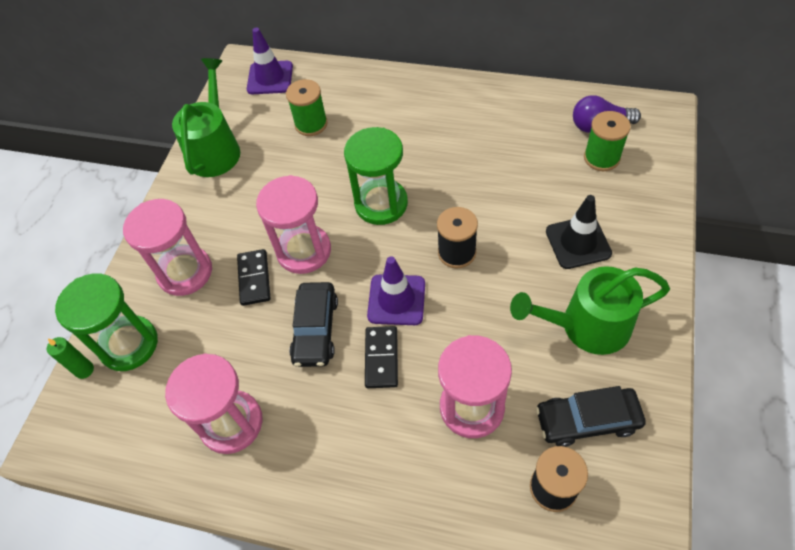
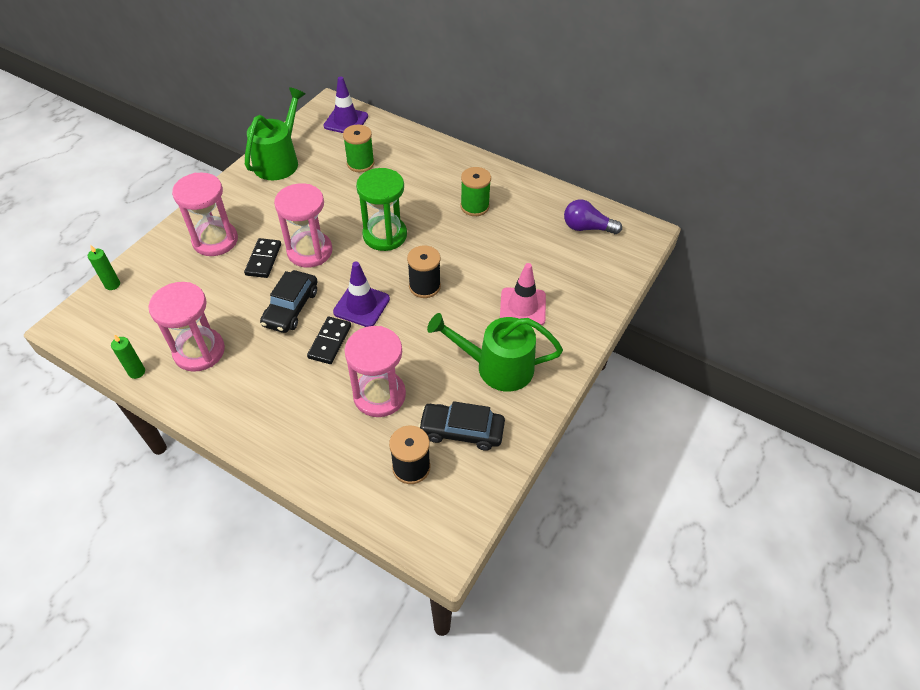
camera: 10 degrees right, 5 degrees down
green hourglass [55,273,158,371] -> none
black traffic cone [546,195,612,269] -> pink traffic cone [500,263,546,325]
green spool [584,111,631,171] -> green spool moved to [461,167,491,216]
none -> green candle [111,334,145,379]

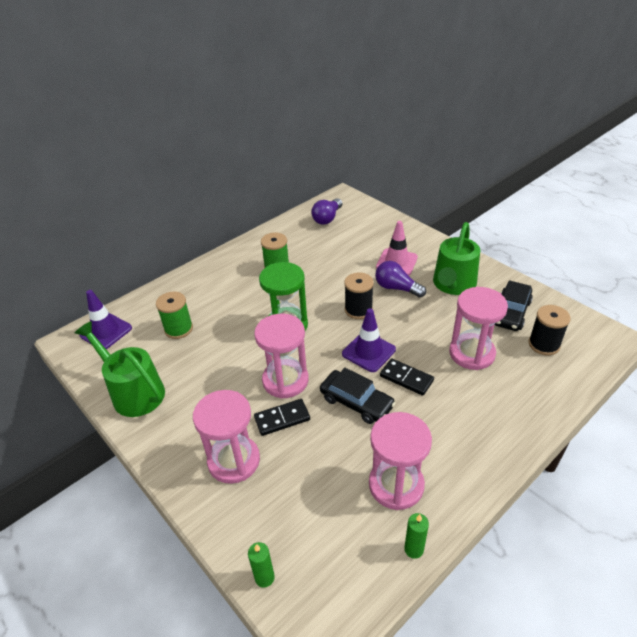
camera: 70 degrees left, 10 degrees down
black domino [244,238,281,278] -> black domino turned 45 degrees counterclockwise [254,399,310,436]
none -> purple light bulb [375,261,426,297]

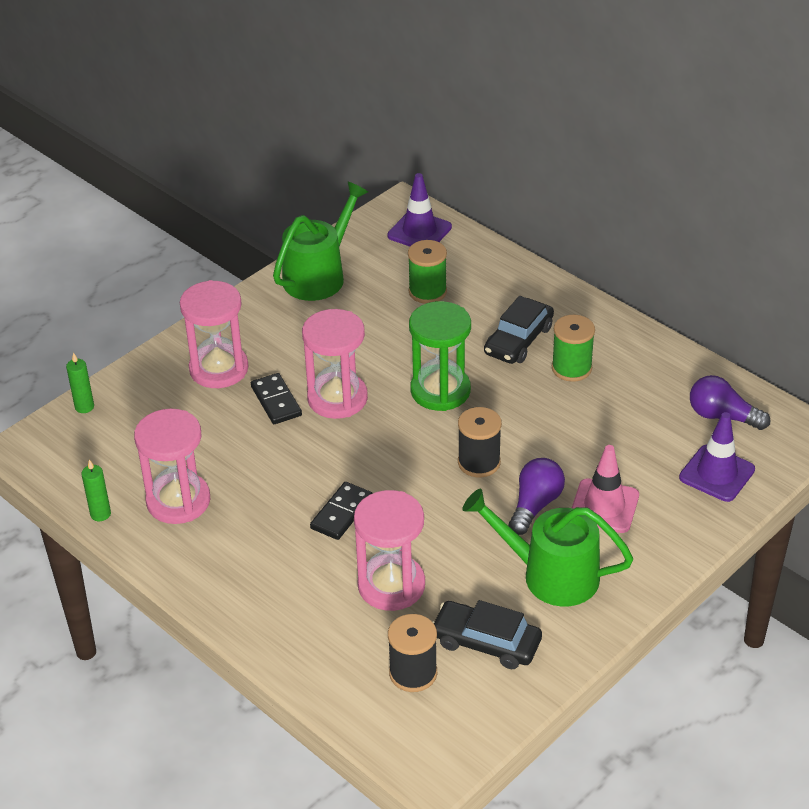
camera: 85 degrees right, 0 degrees up
black car [320,368,395,424] -> black car moved to [484,296,554,364]
purple traffic cone [342,308,396,372] -> purple traffic cone moved to [679,412,755,502]

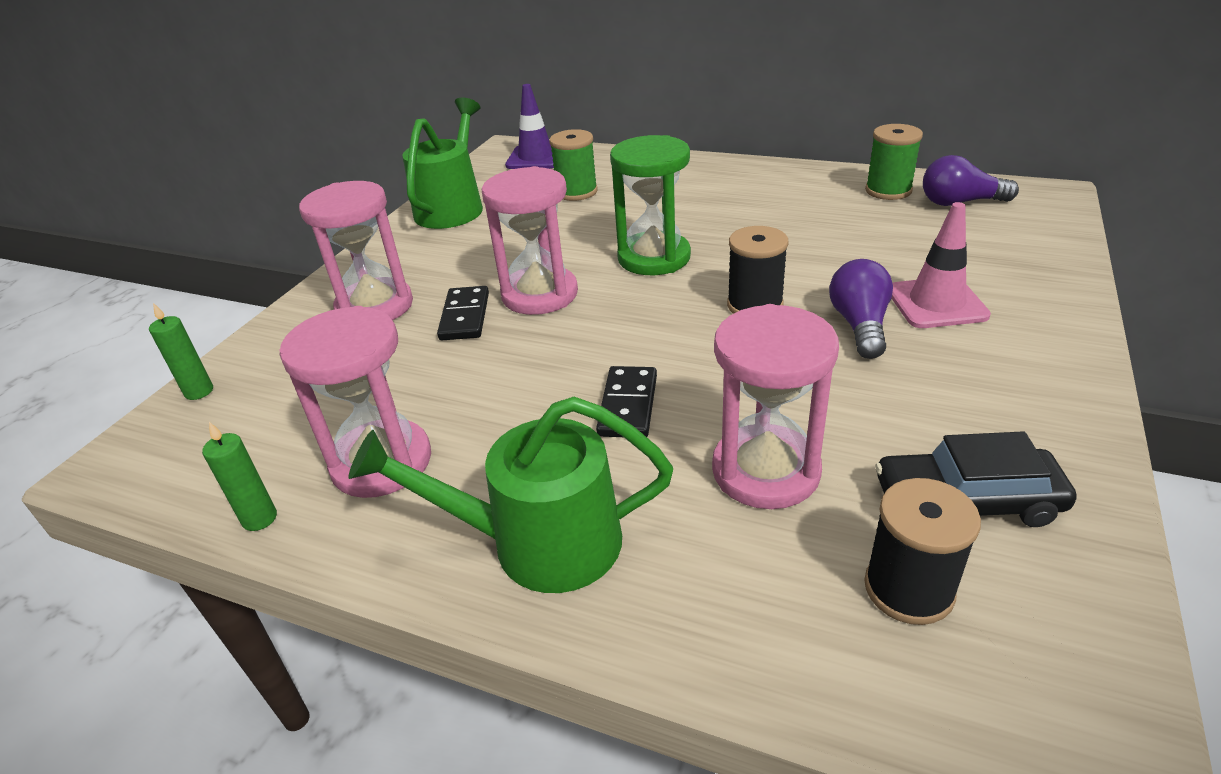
camera: 20 degrees left, 5 degrees down
black domino [251,373,302,424] -> black domino turned 45 degrees clockwise [437,286,489,340]
green watering can [462,489,634,607] -> green watering can moved to [348,397,673,593]
black car [484,296,554,364] -> none
green spool [552,315,595,382] -> green spool moved to [865,124,923,200]
purple traffic cone [679,412,755,502] -> none

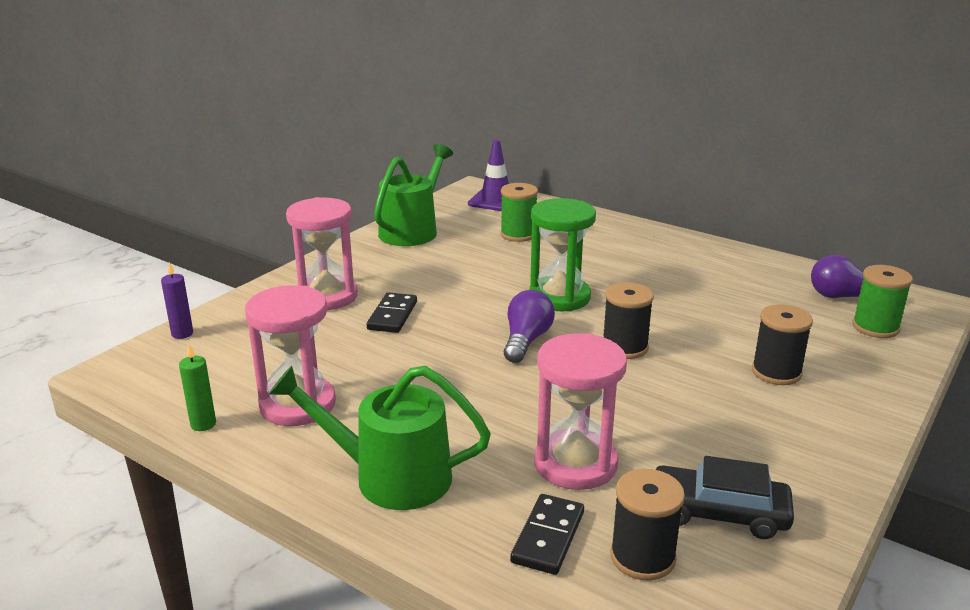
camera: 10 degrees right, 10 degrees down
green candle [149,303,213,400] -> purple candle [161,262,193,339]
pink hourglass [482,166,578,315] -> none
black domino [596,366,657,437] -> black domino moved to [510,494,584,575]
purple light bulb [829,259,893,359] -> purple light bulb moved to [504,290,555,363]
green spool [865,124,923,200] -> green spool moved to [852,265,913,338]
pink traffic cone [891,202,991,328] -> black spool [752,304,813,385]

